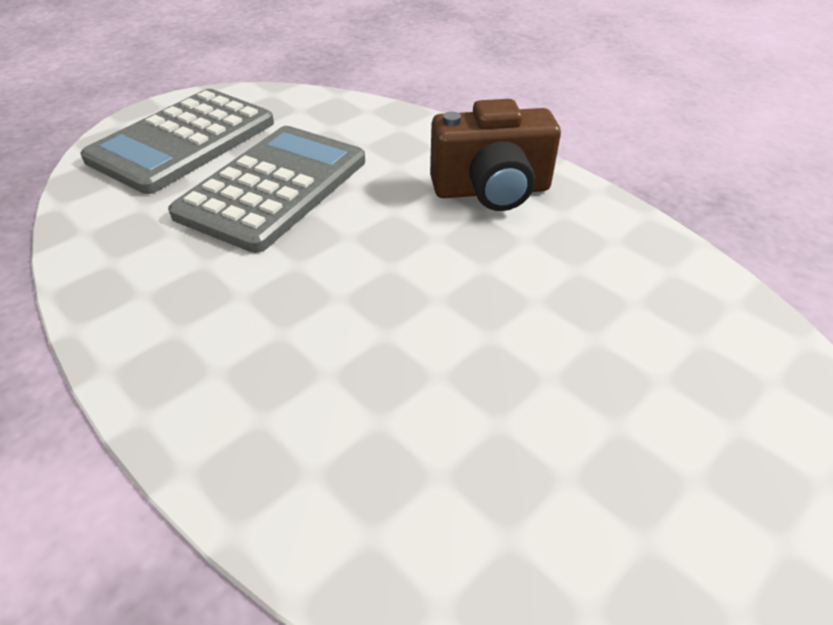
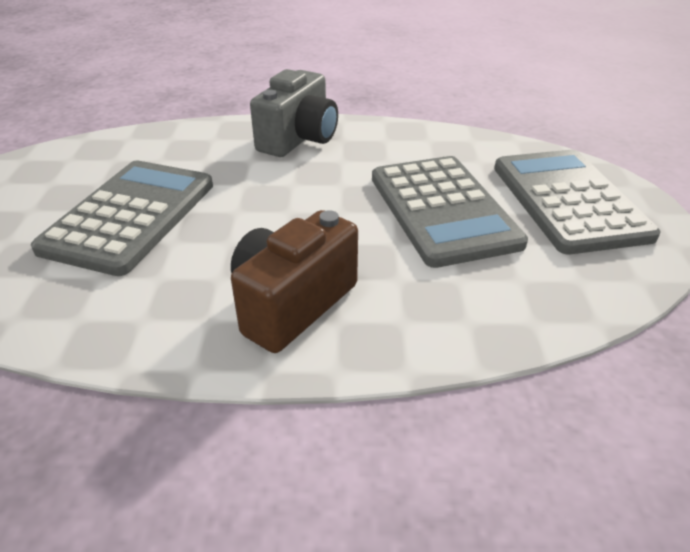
camera: 135 degrees right, 5 degrees down
none -> grey calculator [31,161,213,276]
none -> grey camera [250,69,338,157]

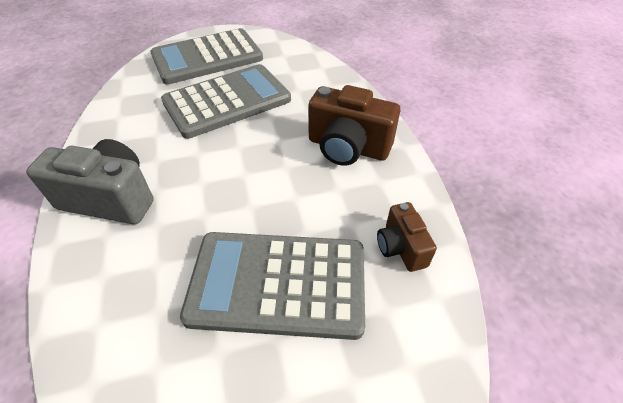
camera: 105 degrees left, 10 degrees up
none -> brown camera [377,202,437,272]

